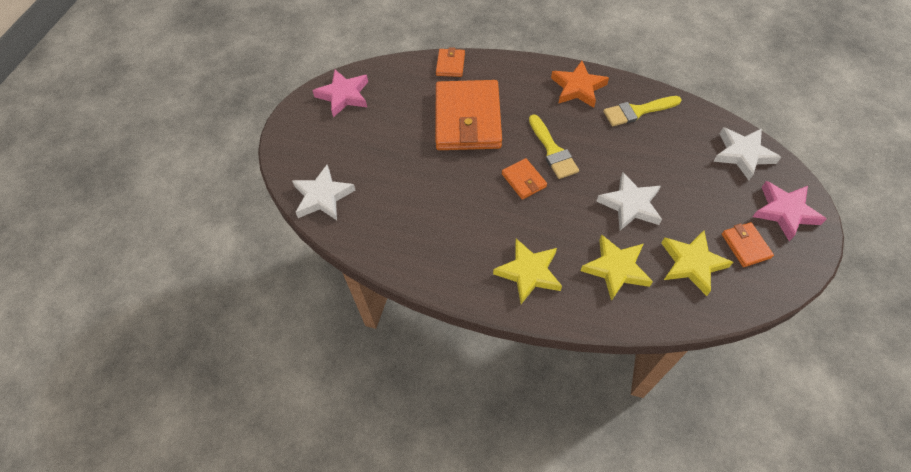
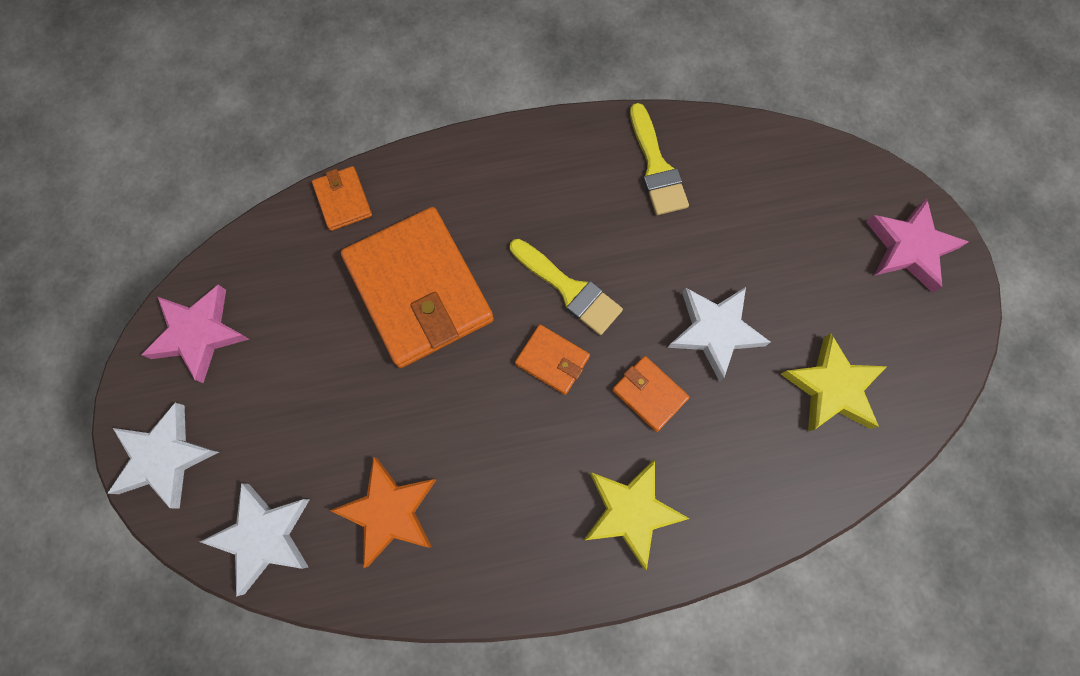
camera: 30 degrees left, 15 degrees up
orange star [551,61,609,108] -> orange star moved to [329,457,436,568]
yellow star [581,235,653,301] -> none
yellow brush [603,96,682,126] -> yellow brush turned 60 degrees counterclockwise [630,103,689,215]
white star [713,127,781,180] -> white star moved to [108,403,219,509]
orange wallet [722,222,774,267] -> orange wallet moved to [612,356,690,432]

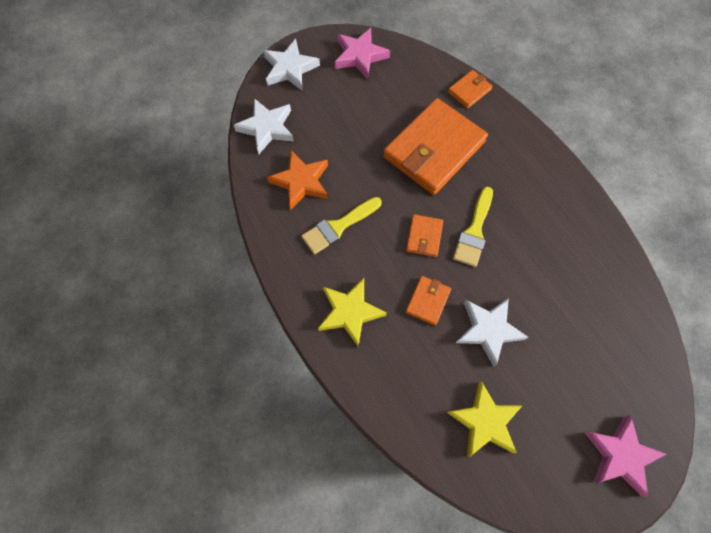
camera: 70 degrees right, 5 degrees down
yellow brush [630,103,689,215] -> yellow brush moved to [301,197,382,254]

